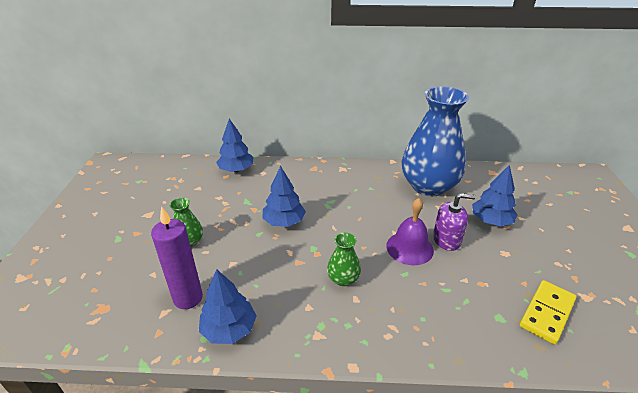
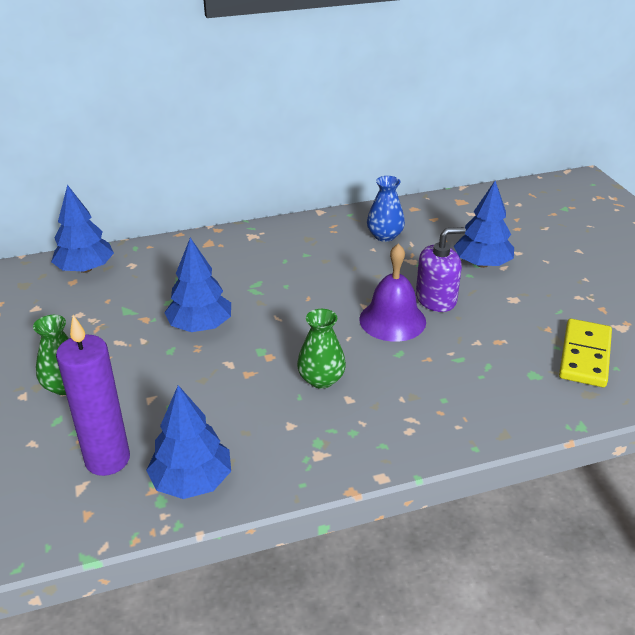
camera: 20 degrees left, 0 degrees up
blue vase [402,86,469,196] -> blue vase [367,176,405,242], size x0.43

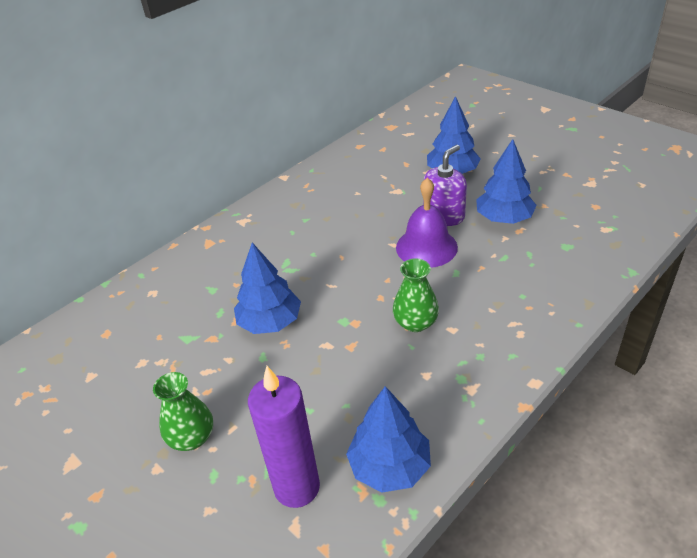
camera: 25 degrees left, 5 degrees up
blue tree [51,185,114,273] -> blue tree moved to [476,139,537,224]
blue vase [367,176,405,242] -> none
yellow domino [559,319,612,387] -> none

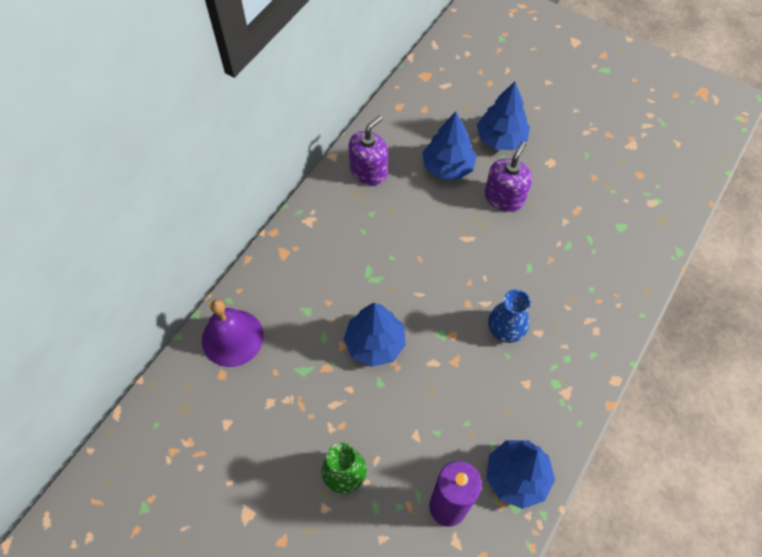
camera: 15 degrees left, 20 degrees up
green vase [393,258,439,332] -> blue vase [488,289,531,343]
purple bell [396,178,458,268] -> purple bell moved to [202,300,264,367]
blue tree [476,139,537,224] -> blue tree moved to [422,112,477,180]
none -> purple soap dispenser [349,115,388,185]

